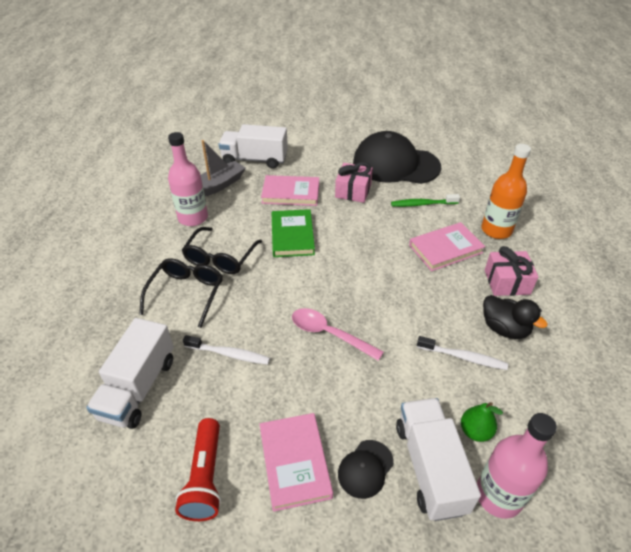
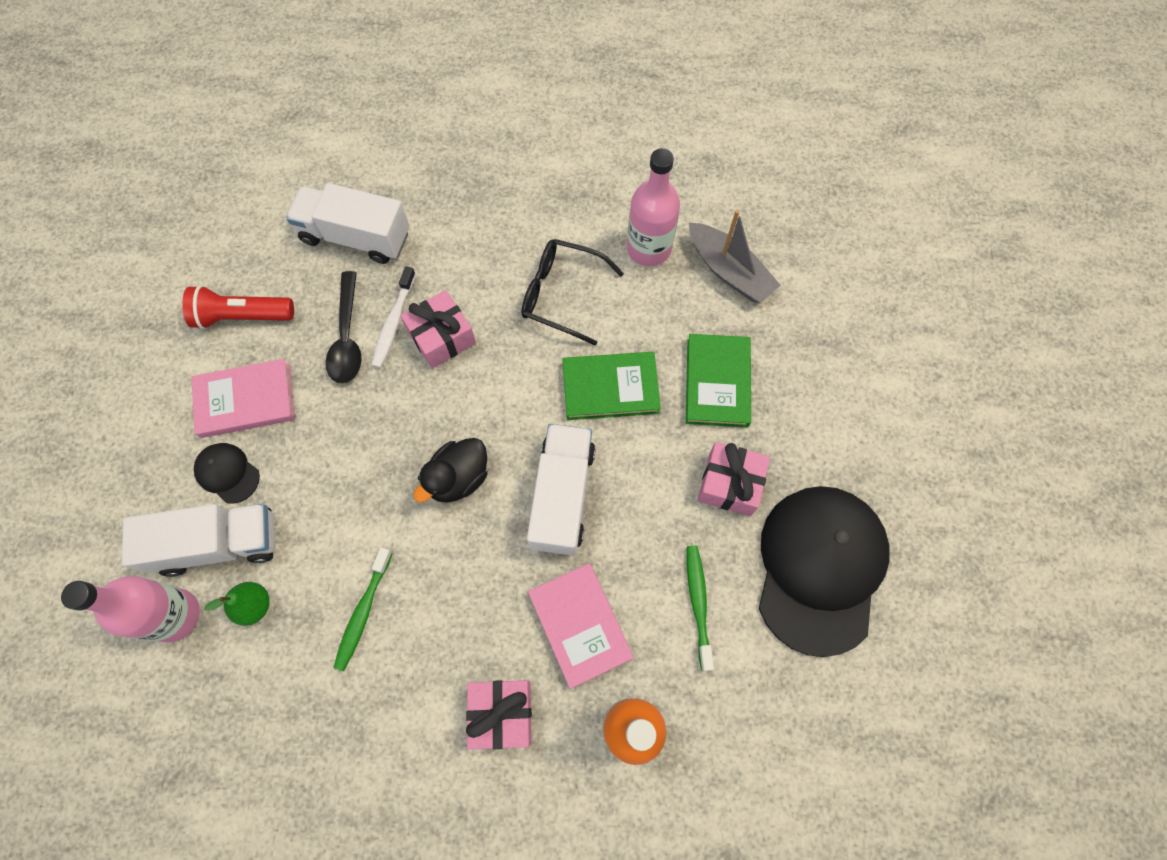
camera: 90 degrees right, 25 degrees up
black glasses [139,258,223,328] -> none
white truck [219,124,288,169] -> white truck moved to [527,424,596,556]
pink book [261,175,319,206] -> green book [686,334,751,428]
pink spoon [292,308,384,361] -> none
white toothbrush [417,336,508,370] -> green toothbrush [333,547,393,671]
black duck [483,295,548,339] -> black duck moved to [413,438,488,503]
none -> black spoon [326,271,362,384]
none -> pink gift [400,290,476,369]

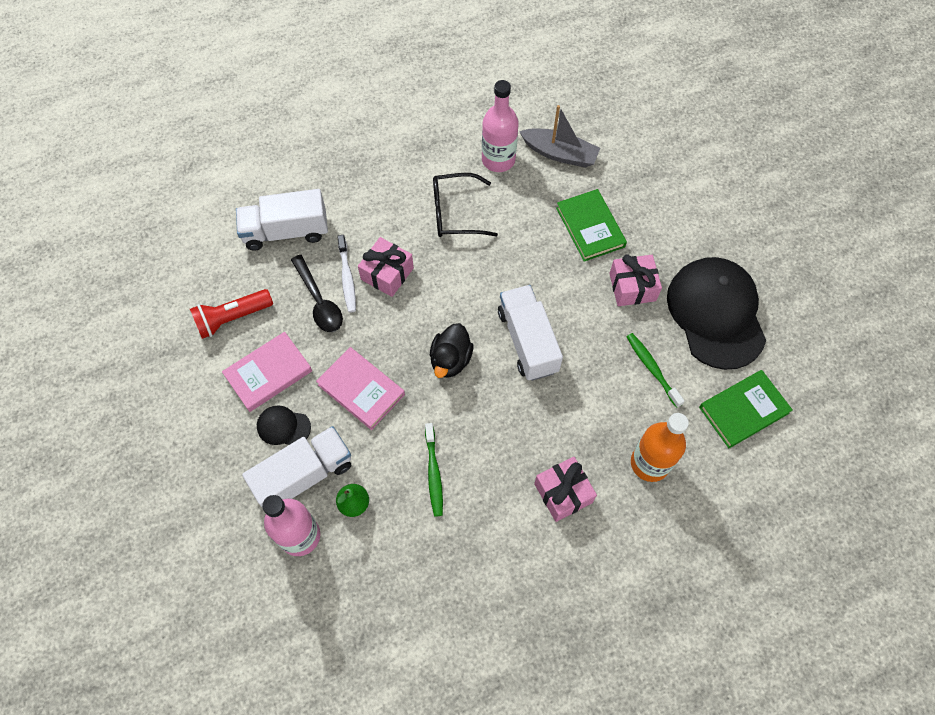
camera: 25 degrees left, 5 degrees down
pink book [528,563,634,689] -> pink book moved to [316,347,405,430]
green book [562,352,661,420] -> green book moved to [699,370,793,448]

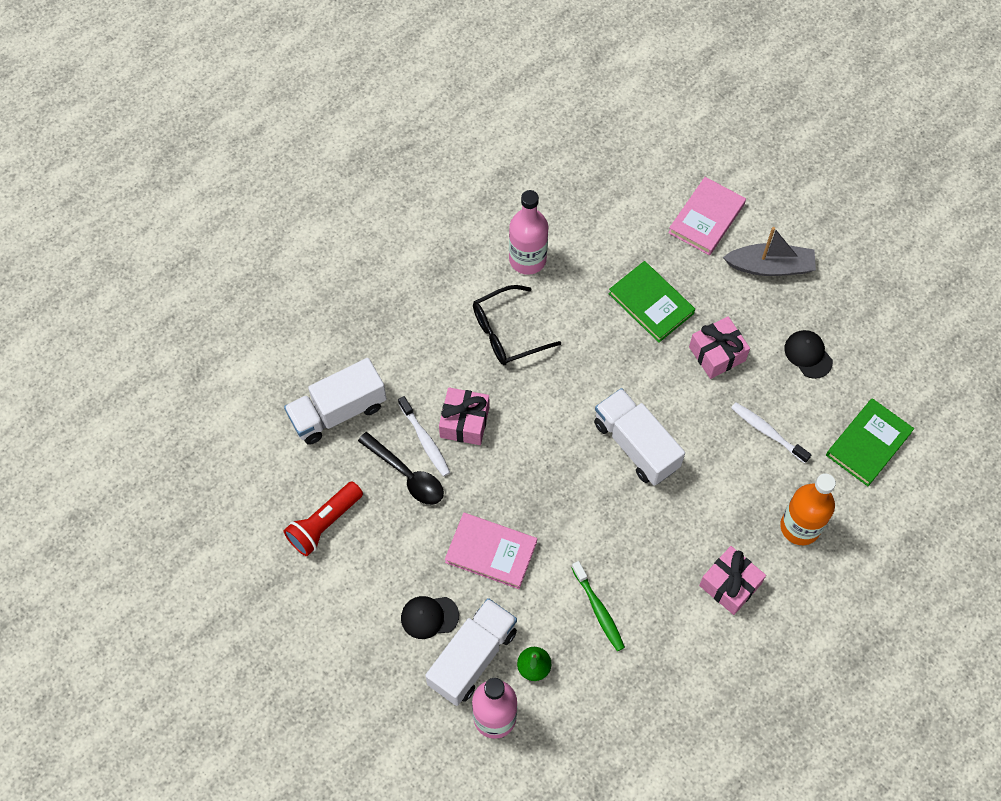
camera: 20 degrees left, 0 degrees up
pink book [222,332,312,412] -> pink book moved to [668,177,746,255]
black duck [430,323,474,378] -> none
grey boat [519,105,600,168] -> grey boat moved to [723,227,816,276]
green toothbrush [627,333,685,408] -> white toothbrush [731,402,811,463]
black cap [667,257,766,370] -> black cap [784,330,833,379], size x0.43

